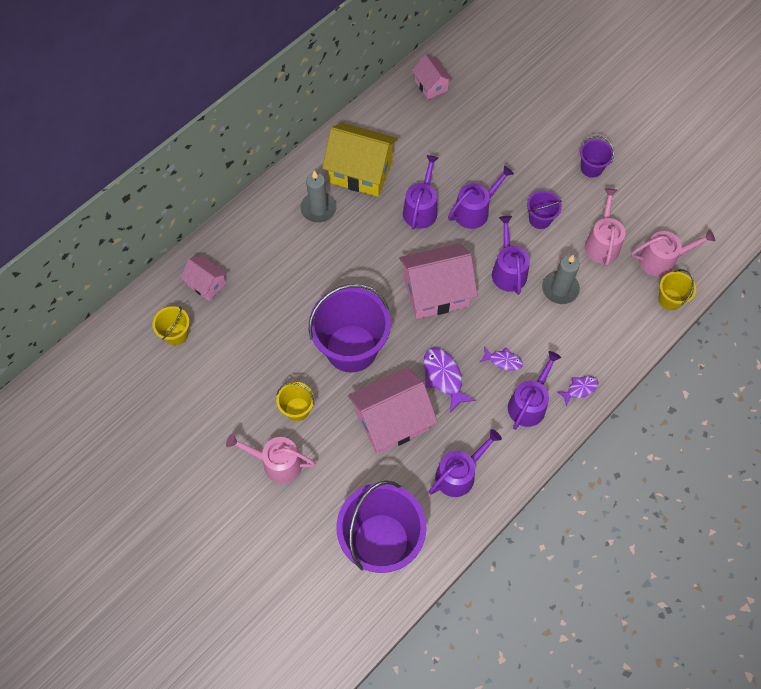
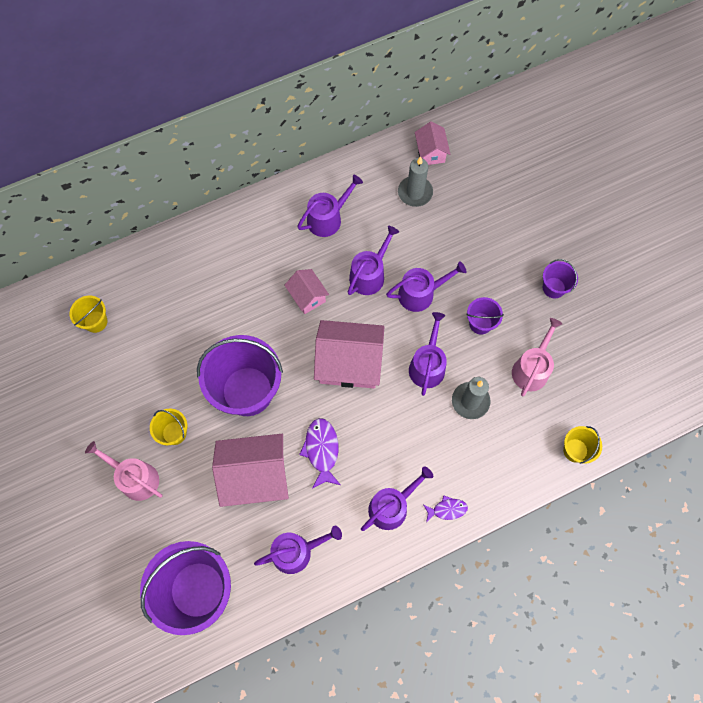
camera: 20 degrees right, 5 degrees up
pink house [180,256,227,301] -> pink house moved to [284,269,329,314]
grey candle [300,171,337,223] -> grey candle moved to [398,157,433,207]
yellow house [322,123,398,197] -> purple watering can [297,175,363,237]
purple fish [480,347,523,371] -> none
pink watering can [631,229,715,277] -> none

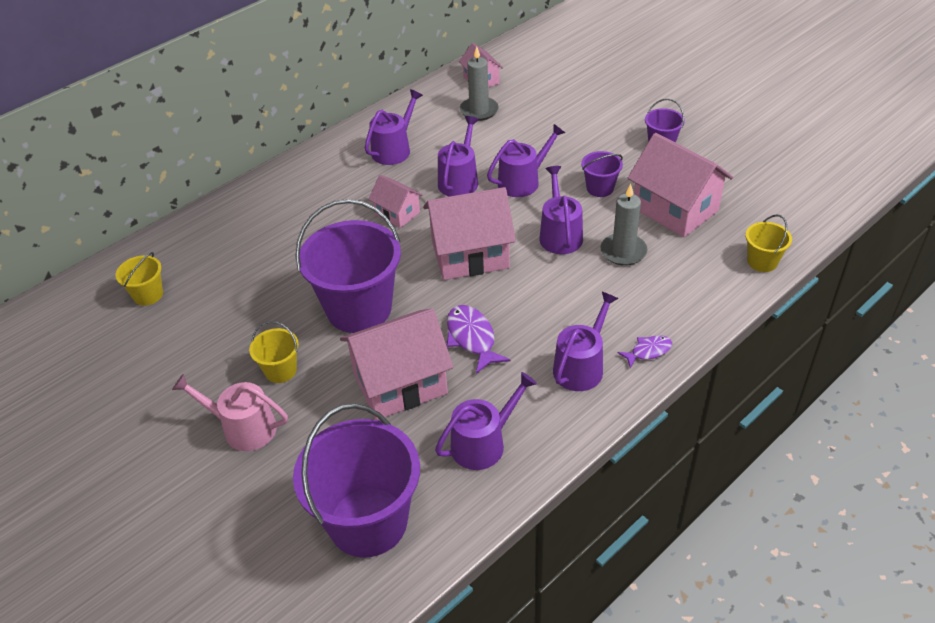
camera: 15 degrees left, 25 degrees down
pink watering can [512,318,562,397] -> pink house [628,133,733,237]

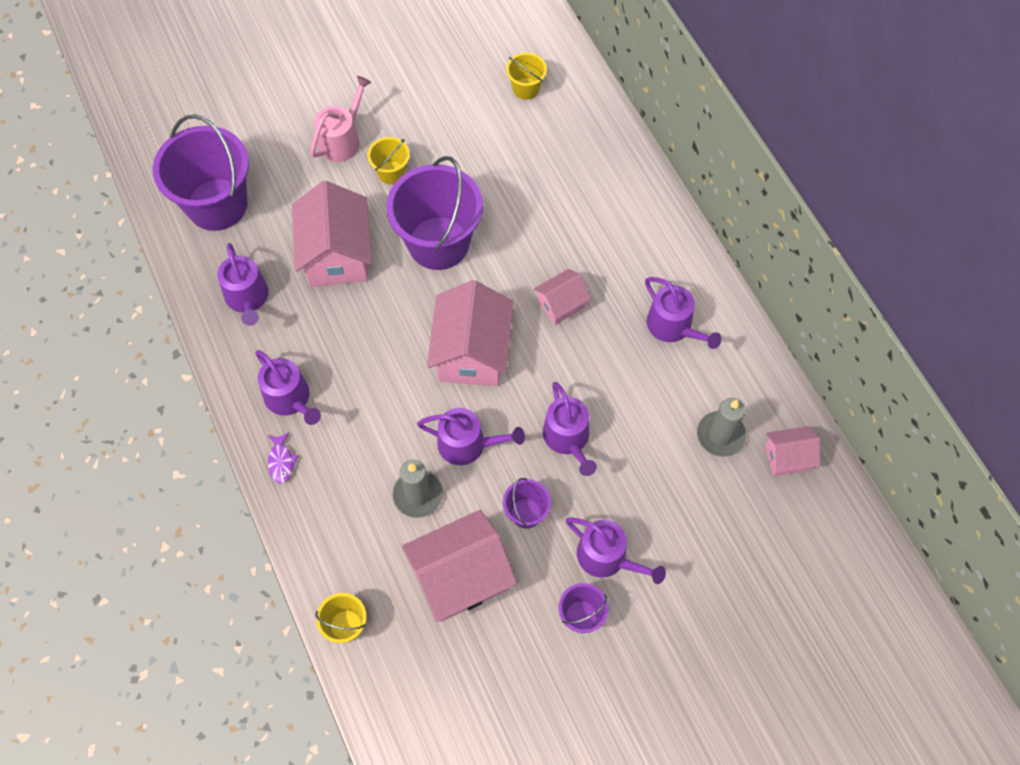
camera: 105 degrees right, 20 degrees up
purple watering can [438,116,479,197] -> purple watering can moved to [566,518,666,584]
purple fish [447,305,510,374] -> none

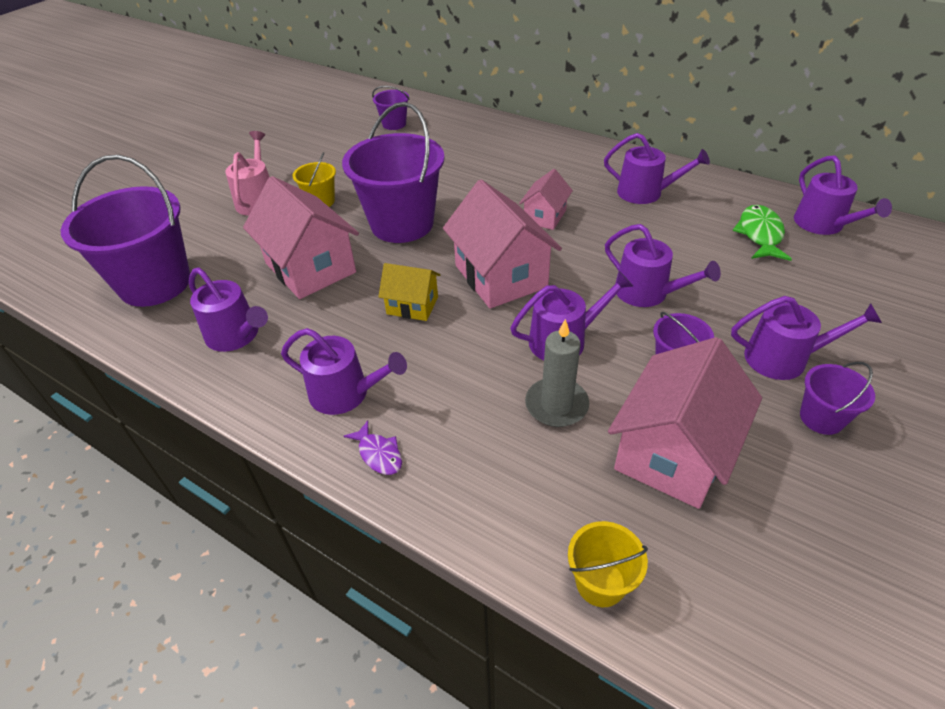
camera: 30 degrees left, 20 degrees down
yellow bucket [506,53,547,100] -> purple bucket [372,86,409,130]
grey candle [697,398,746,457] -> green fish [733,205,792,261]
pink house [765,426,820,476] -> purple watering can [794,155,892,235]
none -> yellow house [378,263,440,321]

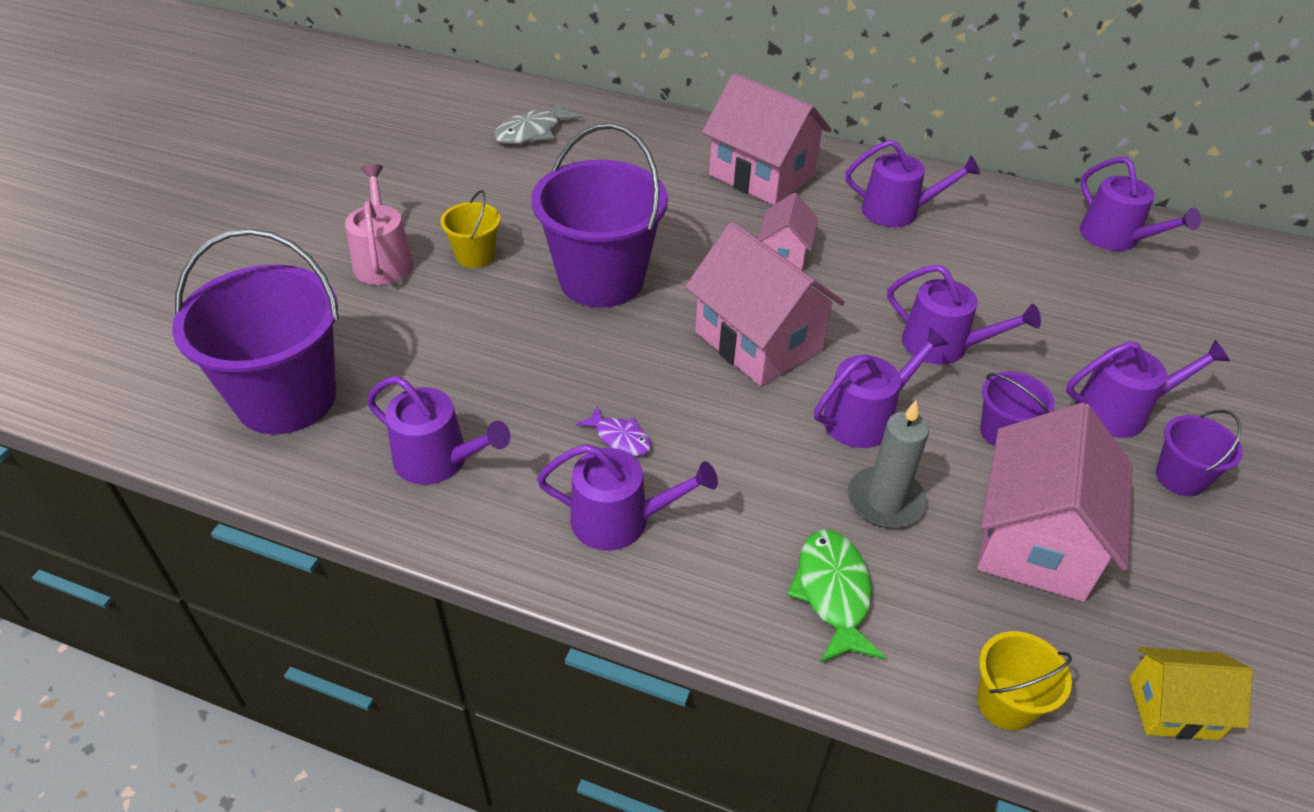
camera: 15 degrees left, 0 degrees up
pink house [243,176,359,299] -> pink house moved to [702,73,832,205]
purple fish [344,420,402,475] -> purple fish moved to [576,406,651,456]
purple bucket [372,86,409,130] -> grey fish [494,101,583,144]
yellow house [378,263,440,321] -> yellow house moved to [1129,647,1253,740]
green fish [733,205,792,261] -> green fish moved to [787,529,886,663]

